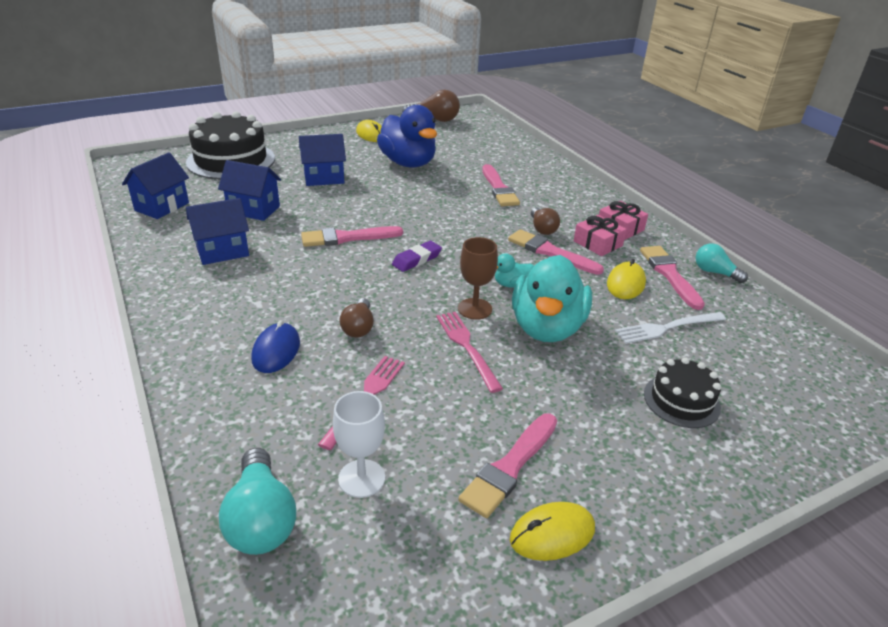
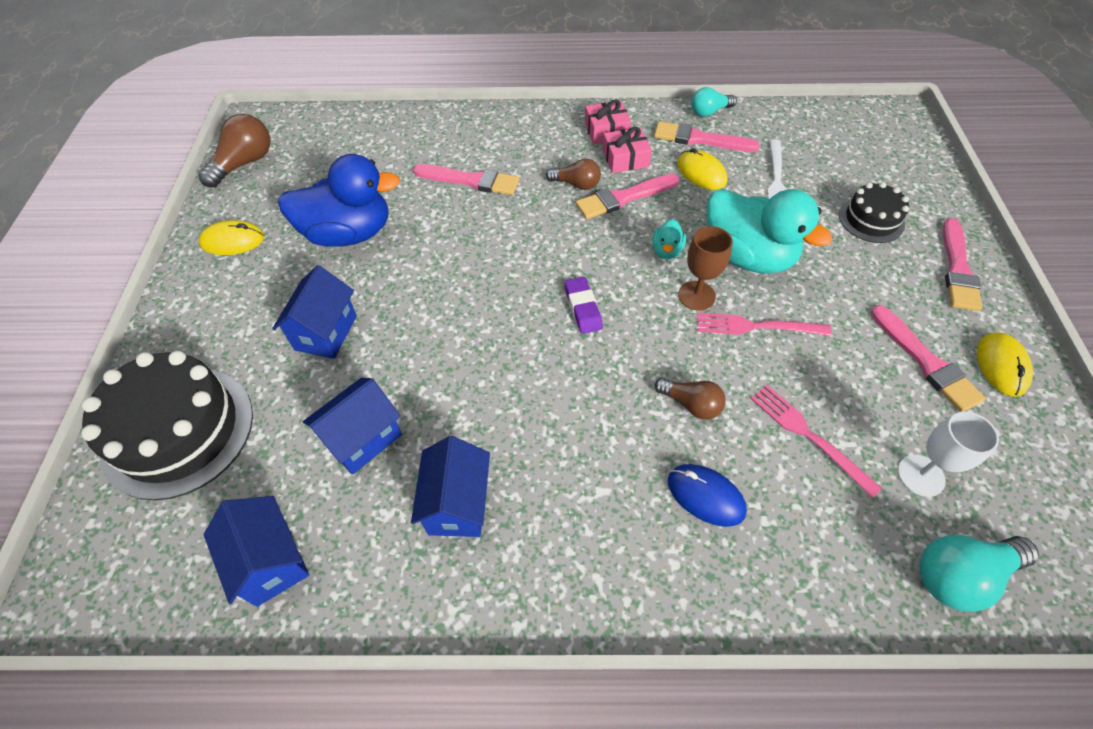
camera: 60 degrees left, 20 degrees up
turquoise light bulb [219,448,296,555] -> turquoise light bulb turned 150 degrees clockwise [920,535,1039,612]
pink brush [301,226,403,247] -> pink brush moved to [943,218,983,311]

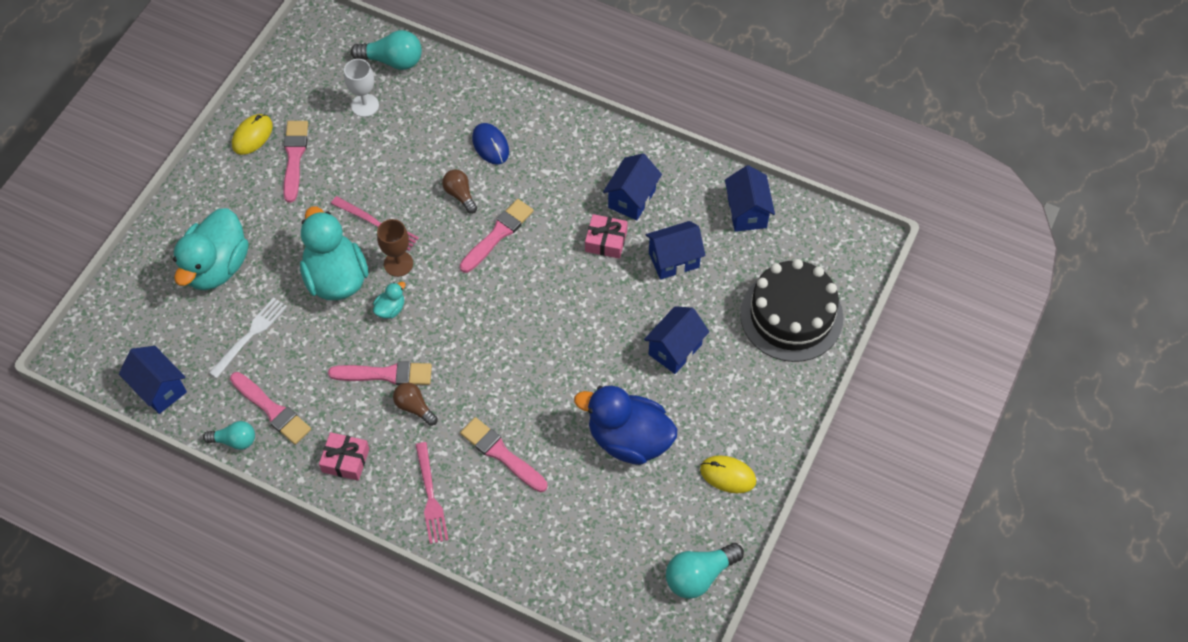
camera: 155 degrees left, 5 degrees up
brown light bulb [199,114,270,188] -> turquoise light bulb [666,543,744,599]
purple eraser [565,277,603,334] -> none
pink gift [603,127,652,173] -> pink gift moved to [585,214,628,259]
yellow mouse [677,148,728,190] -> none
pink fork [750,385,882,498] -> pink fork moved to [416,442,448,544]
black cake [839,182,909,243] -> turquoise duck [173,208,248,290]
pink brush [943,218,983,311] -> pink brush moved to [460,199,533,273]
none -> blue house [119,346,187,414]

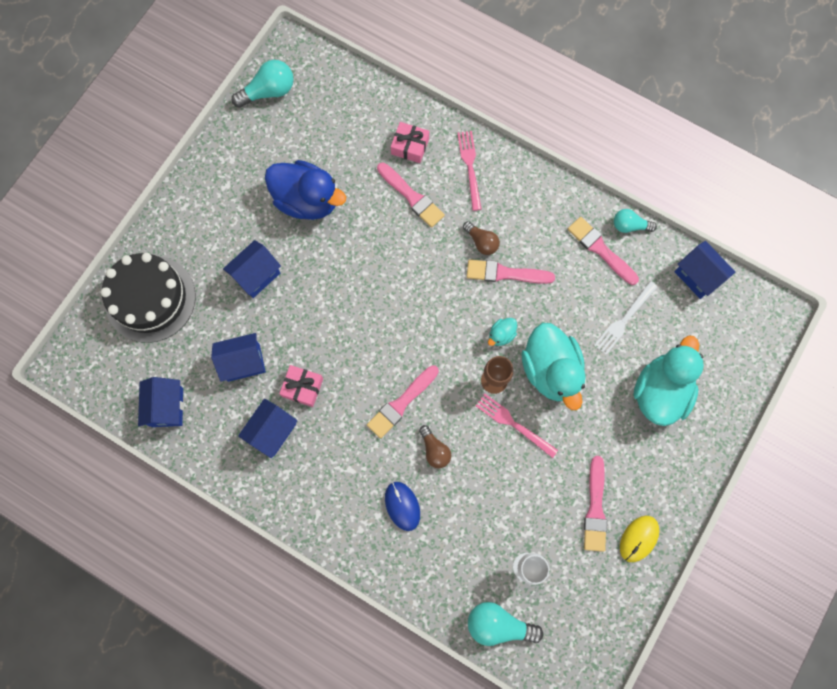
camera: 175 degrees left, 15 degrees up
pink gift [319,432,369,481] -> pink gift moved to [391,122,429,163]
yellow mouse [700,455,756,493] -> none

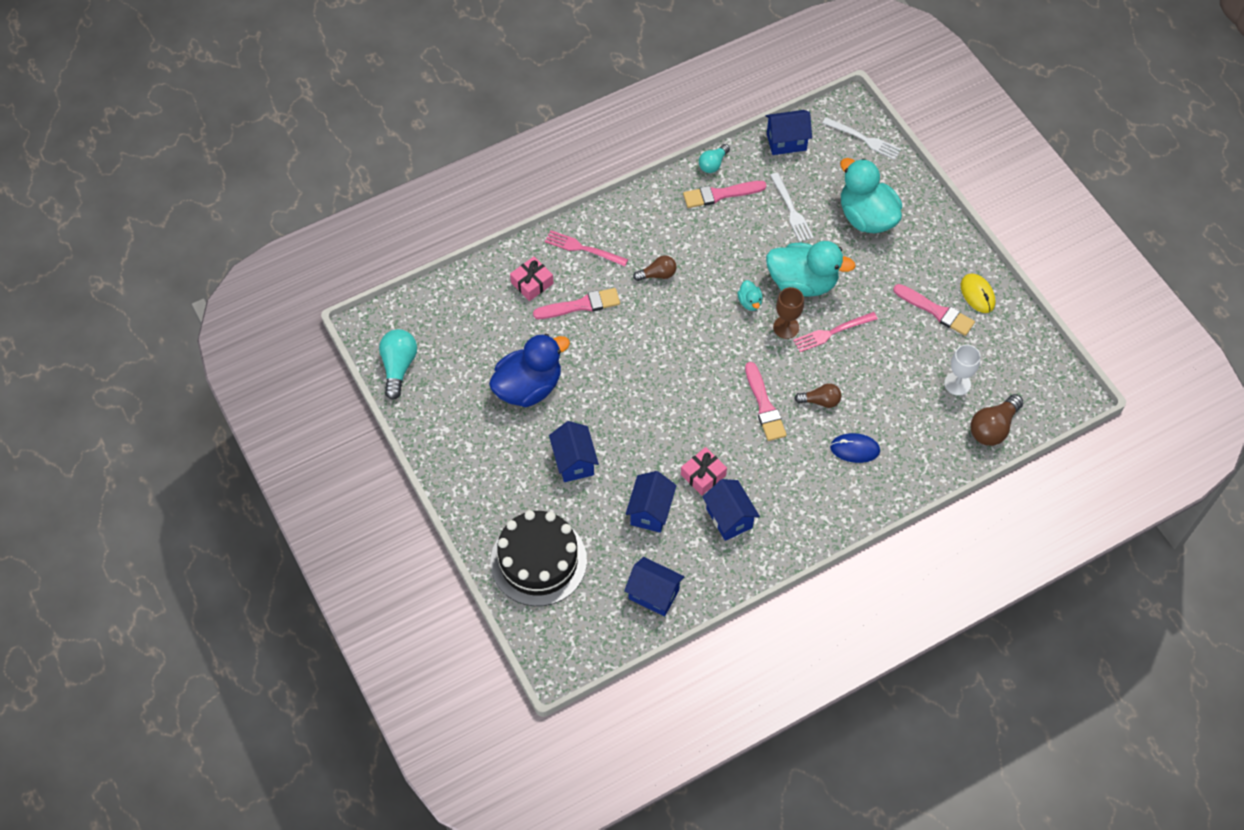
camera: 60 degrees left, 15 degrees down
pink brush [467,259,555,284] -> none
turquoise light bulb [468,602,543,646] -> brown light bulb [971,394,1024,446]
none -> white fork [822,117,901,160]

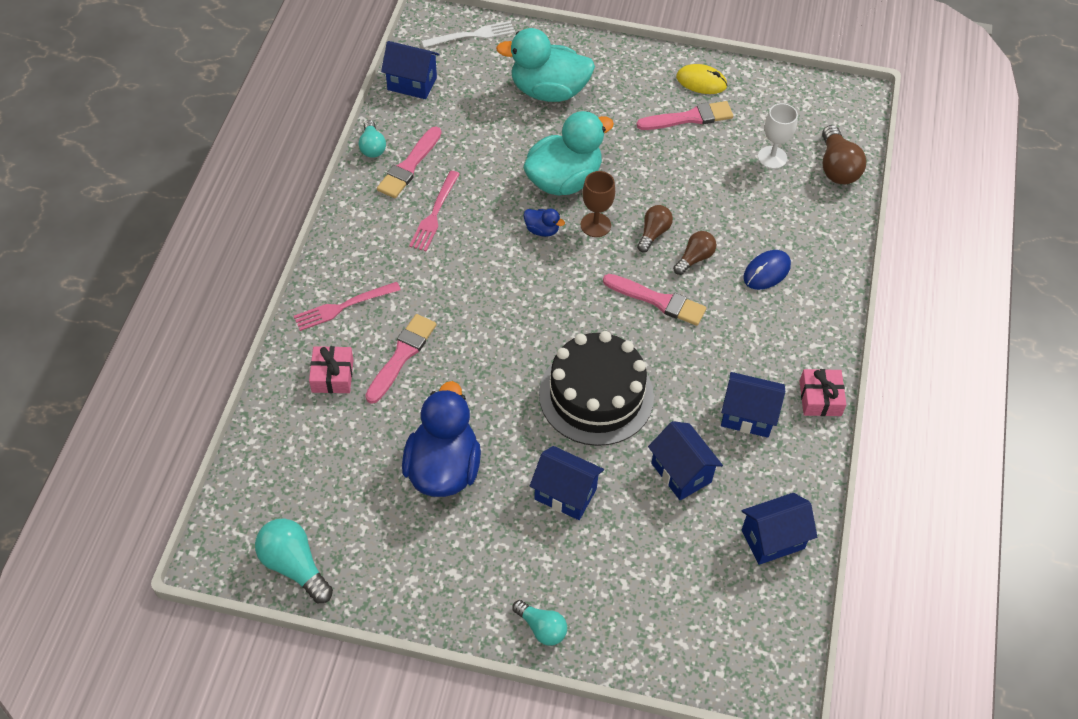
camera: 50 degrees left, 5 degrees down
black cake [491,510,587,606] -> black cake moved to [539,331,654,446]
brown light bulb [633,255,677,281] -> brown light bulb moved to [637,205,673,252]
pink gift [681,447,727,495] -> pink gift moved to [799,369,847,416]
turquoise duck [737,280,762,311] -> blue duck [523,209,565,237]
blue house [765,110,812,155] -> blue house turned 75 degrees clockwise [381,41,440,99]
white fork [770,172,814,242] -> none
pink fork [793,312,878,352] -> pink fork moved to [409,171,460,251]
none -> turquoise light bulb [512,600,567,646]

